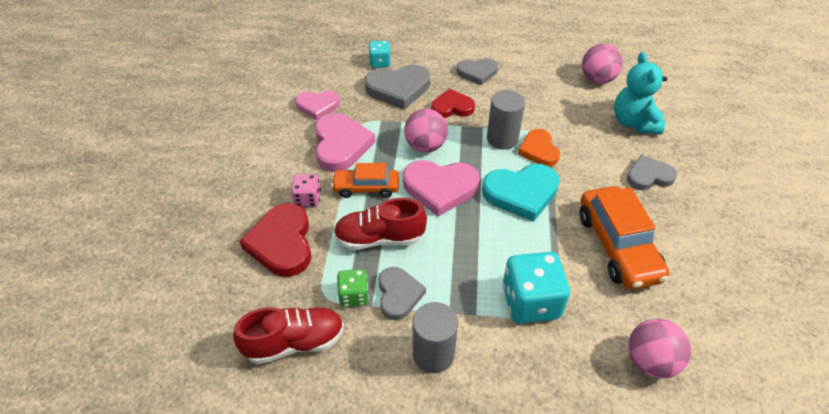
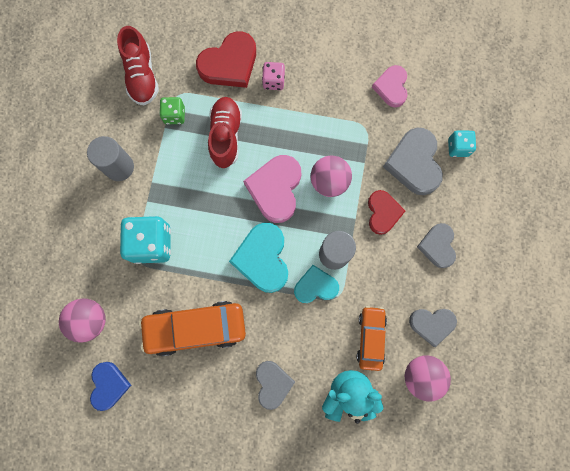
camera: 95 degrees right, 30 degrees up
red heart [239,203,311,277] -> red heart turned 150 degrees clockwise [196,31,256,88]
pink heart [315,113,375,172] -> none
orange car [331,163,399,198] -> orange car moved to [357,306,387,371]
grey heart [379,267,426,320] -> grey heart moved to [409,309,457,347]
orange heart [518,129,560,167] -> turquoise heart [294,265,339,303]
none -> blue heart [90,362,131,411]

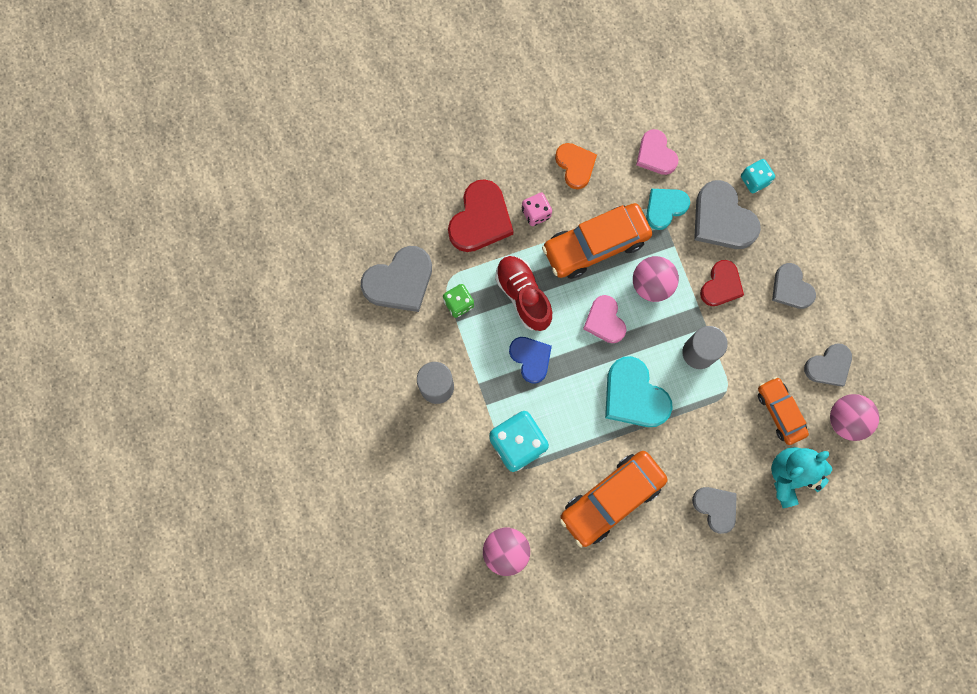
camera: 30 degrees left, 0 degrees up
blue heart [90,362,131,411] -> blue heart moved to [509,337,552,383]
red shoe [117,26,159,105] -> grey heart [361,246,432,312]
pink heart [243,155,301,223] -> pink heart [583,295,626,343], size x0.64
turquoise heart [294,265,339,303] -> turquoise heart moved to [646,189,690,230]
red heart [368,190,405,235] -> red heart turned 60 degrees clockwise [700,260,744,306]
none -> orange car [542,203,652,279]
none -> orange heart [555,143,597,189]

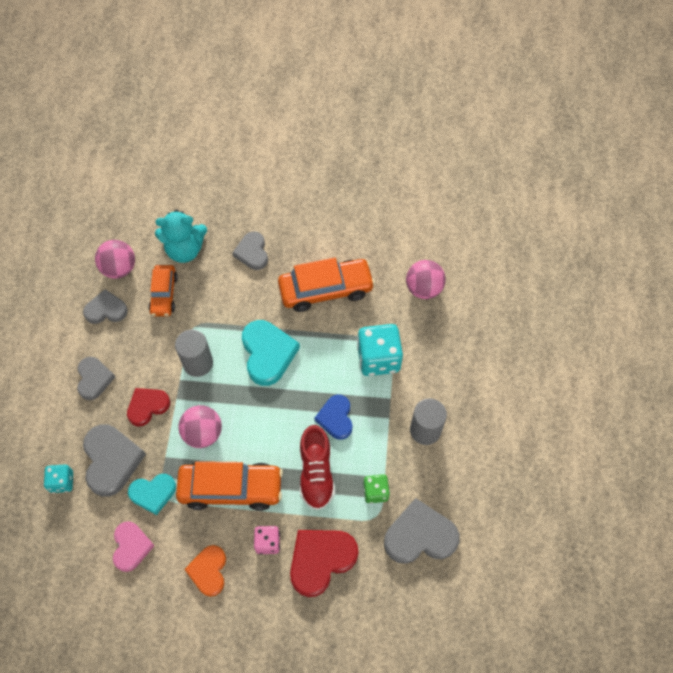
camera: 155 degrees left, 15 degrees down
pink heart [583,295,626,343] -> none

